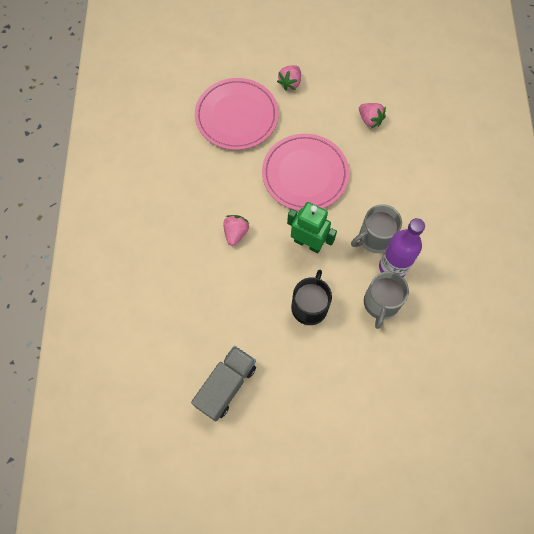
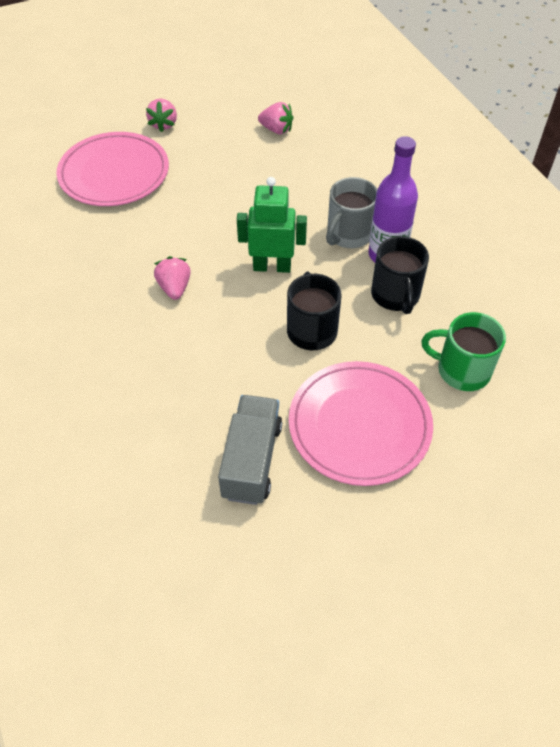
camera: 25 degrees left, 15 degrees down
pink plate [262,134,349,211] -> pink plate moved to [289,361,433,486]
grey mug [364,271,409,329] -> black mug [371,236,429,314]
none -> green mug [421,312,506,391]

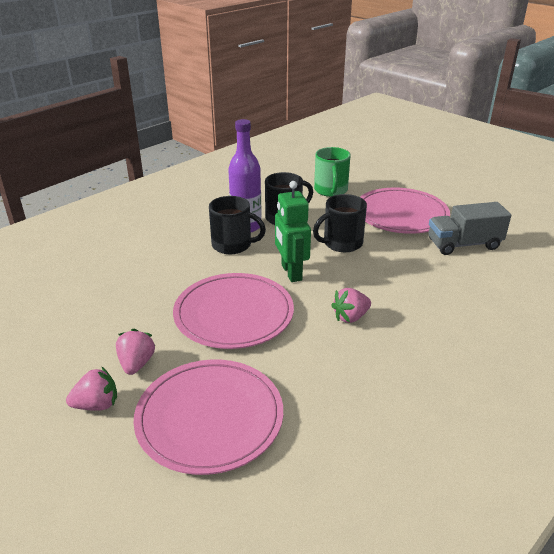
camera: 110 degrees left, 20 degrees down
pink strawberry [258,102,293,134] -> pink strawberry moved to [116,329,155,375]
grey mug [326,177,377,248] -> black mug [209,196,266,254]
none -> pink plate [173,273,294,349]

